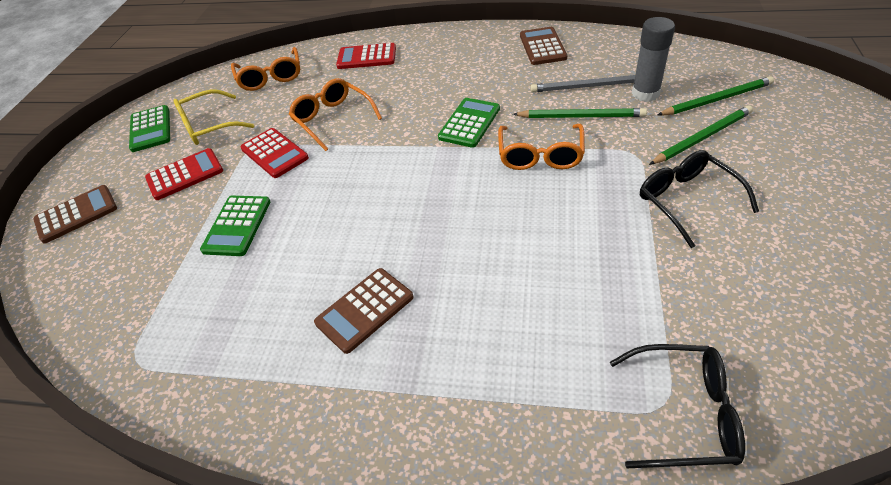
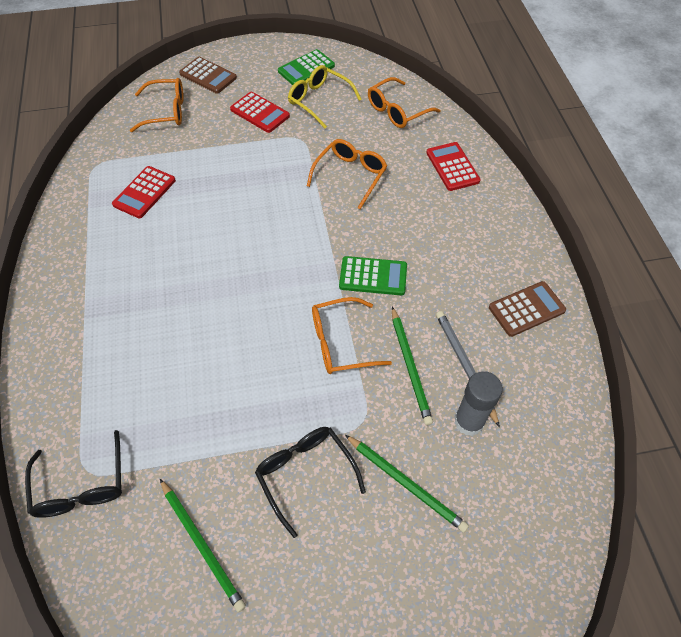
camera: 65 degrees right, 10 degrees up
green calculator [200,196,270,256] -> none
red calculator [240,128,309,178] -> red calculator moved to [112,166,176,218]
brown calculator [314,268,414,354] -> none
black glasses [640,150,759,248] -> black glasses turned 75 degrees counterclockwise [255,427,366,538]
green pencil [658,76,774,116] -> green pencil moved to [160,479,246,612]
none -> orange glasses [130,78,184,132]

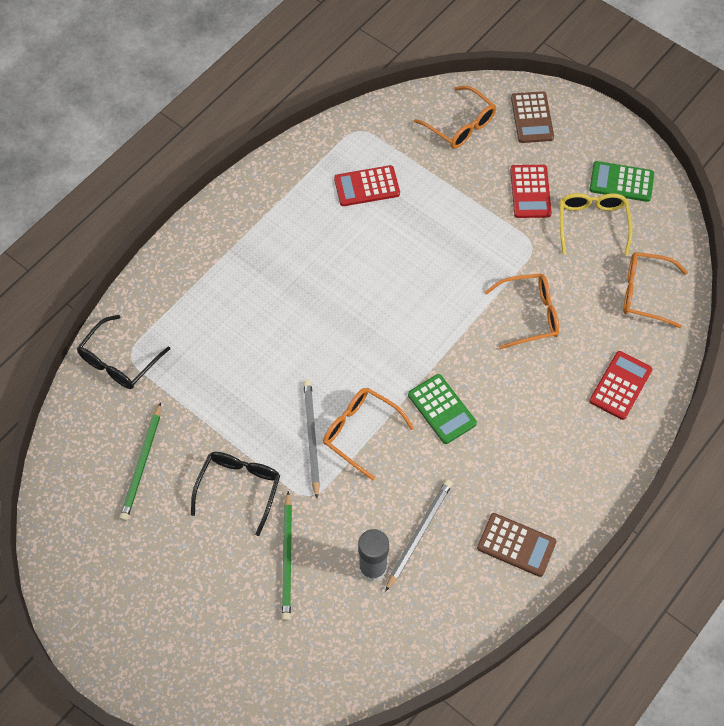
camera: 50 degrees right, 5 degrees up
green pencil [392,307,433,425] -> none
none -> grey pencil [304,380,320,498]

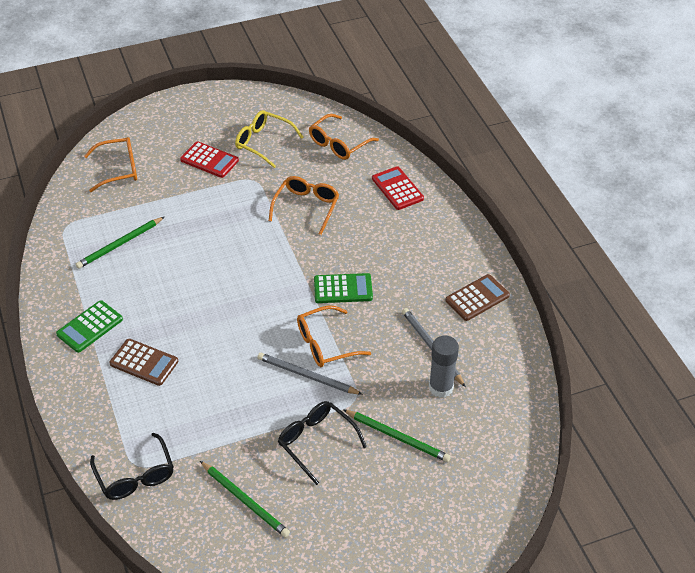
camera: 60 degrees left, 15 degrees down
red calculator [334,165,400,206] -> green pencil [76,217,164,269]
brown calculator [511,91,554,143] -> brown calculator moved to [109,339,178,386]
green calculator [590,161,654,202] -> green calculator moved to [56,300,123,353]

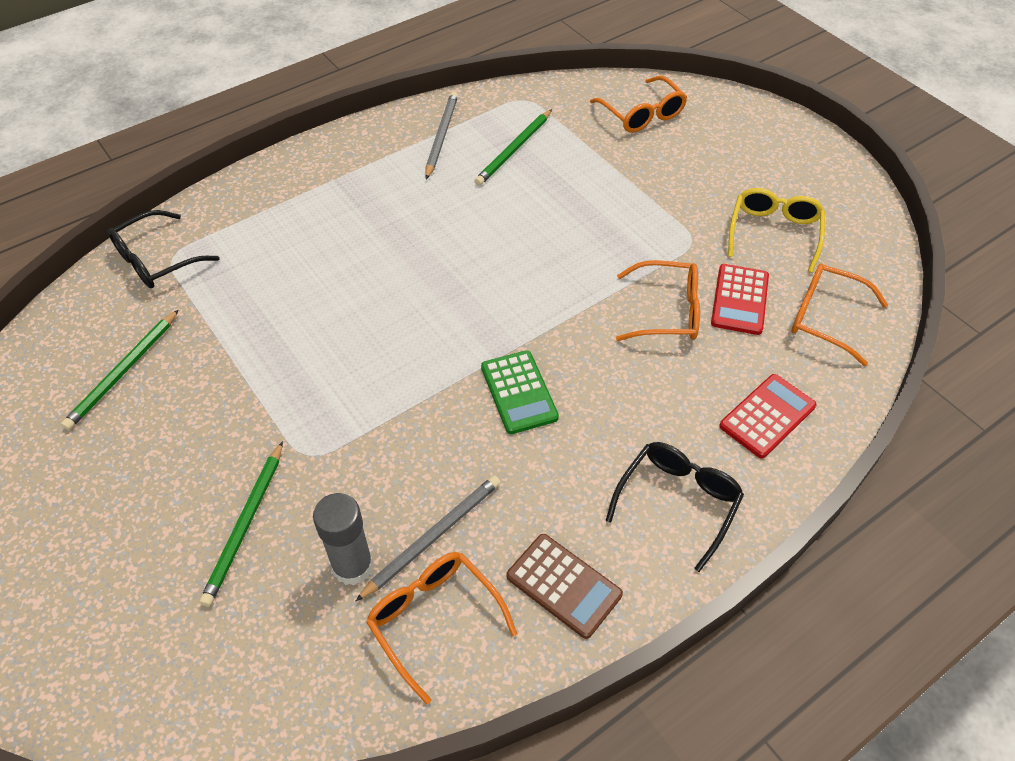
camera: 75 degrees right, 5 degrees up
green calculator [56,300,123,353] -> none
green pencil [76,217,164,269] -> green pencil turned 90 degrees counterclockwise [474,109,552,186]
brown calculator [109,339,178,386] -> none
red calculator [180,141,239,178] -> red calculator moved to [711,264,769,335]
grey pencil [257,353,363,395] -> grey pencil moved to [425,92,458,179]
black glasses [278,401,367,485] -> black glasses moved to [606,442,744,572]
orange glasses [297,305,371,367] -> orange glasses moved to [366,552,517,704]

